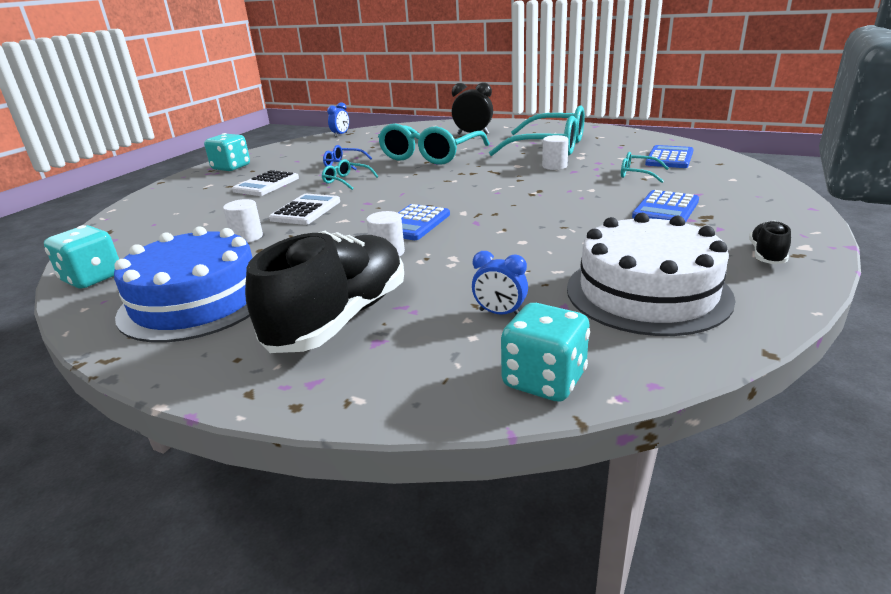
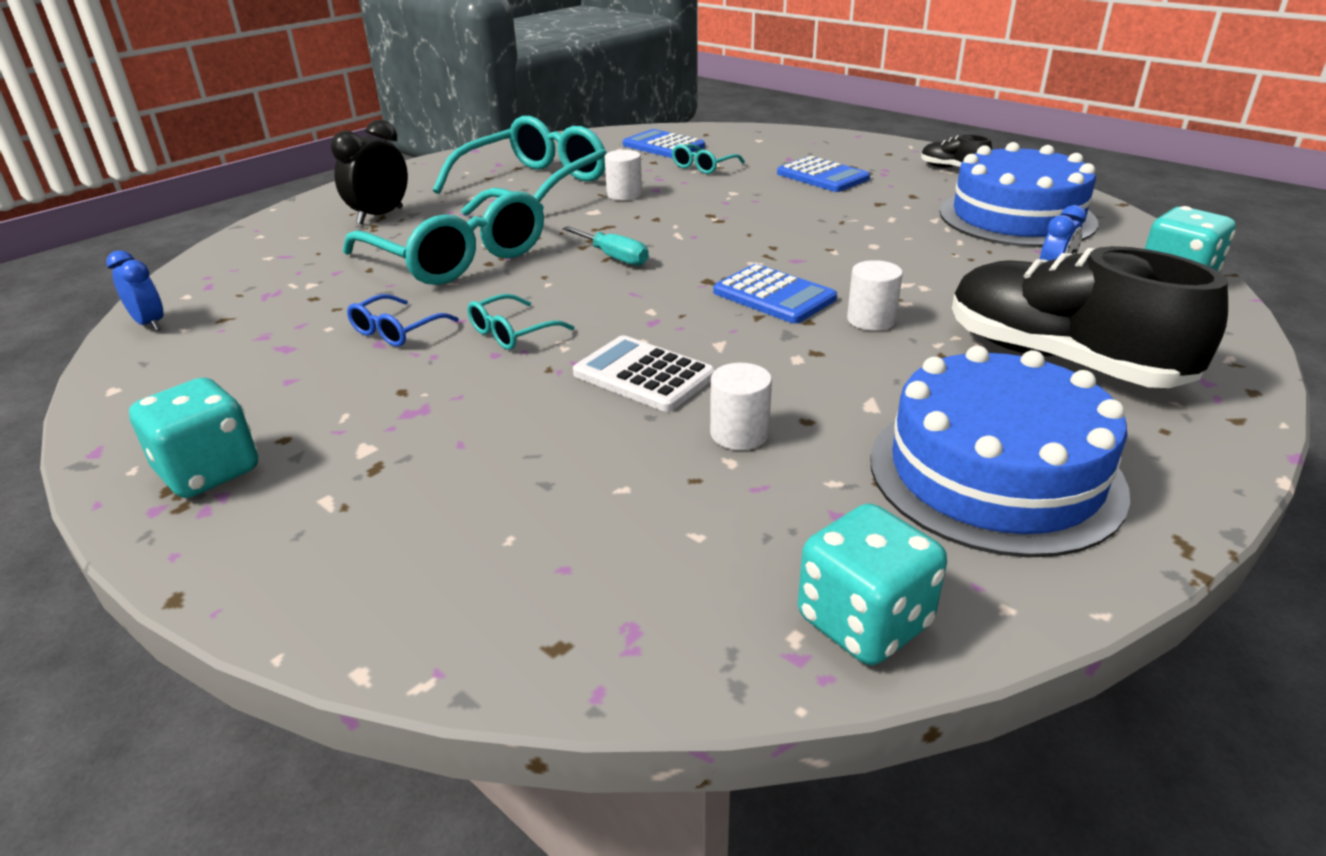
camera: 75 degrees left, 5 degrees up
white calculator [232,170,299,196] -> none
white cake [567,213,736,336] -> blue cake [940,142,1098,247]
none -> turquoise screwdriver [562,226,649,266]

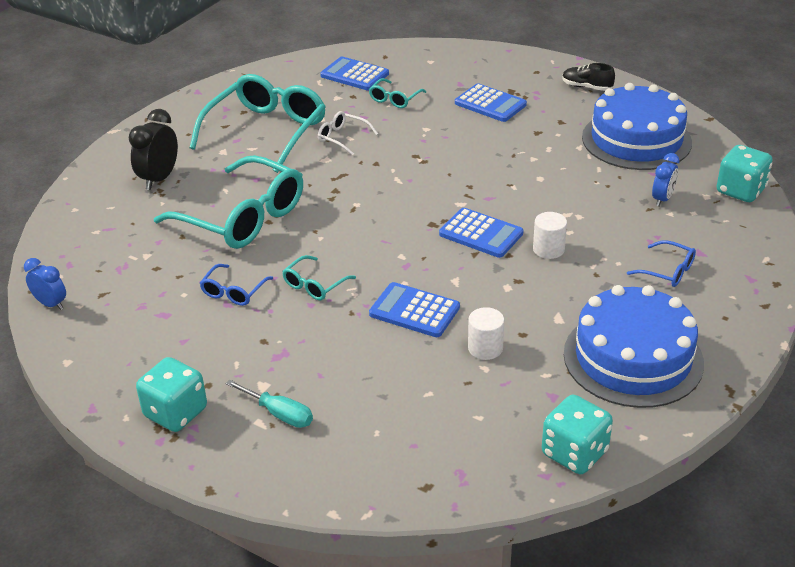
camera: 10 degrees left, 5 degrees up
turquoise screwdriver [562,226,649,266] -> turquoise screwdriver moved to [226,380,313,428]
white calculator [573,335,715,412] -> blue calculator [369,282,460,337]
white cylinder [605,150,642,200] -> white glasses [318,111,378,156]
black shoe [952,246,1228,388] -> blue glasses [627,240,696,287]

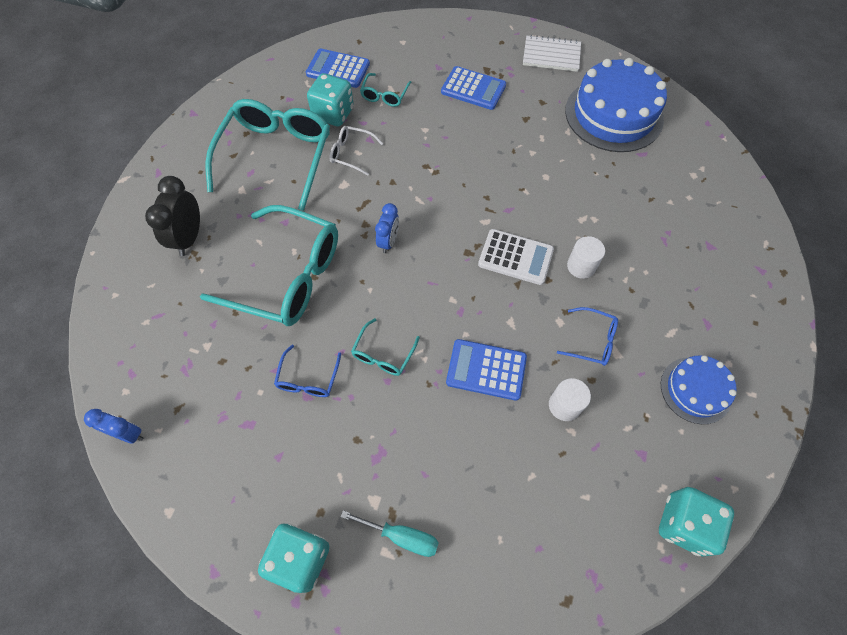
camera: 15 degrees left, 25 degrees up
blue calculator [439,208,524,258] -> white calculator [478,229,554,285]
black shoe [562,63,615,91] -> white notebook [523,35,581,72]
blue cake [564,285,704,408] -> blue cake [661,355,737,424], size x0.55
blue glasses [627,240,696,287] -> blue glasses moved to [557,307,618,366]
blue clock [652,153,680,206] -> blue clock moved to [375,203,399,253]
turquoise dice [717,145,772,202] -> turquoise dice moved to [307,73,354,127]

